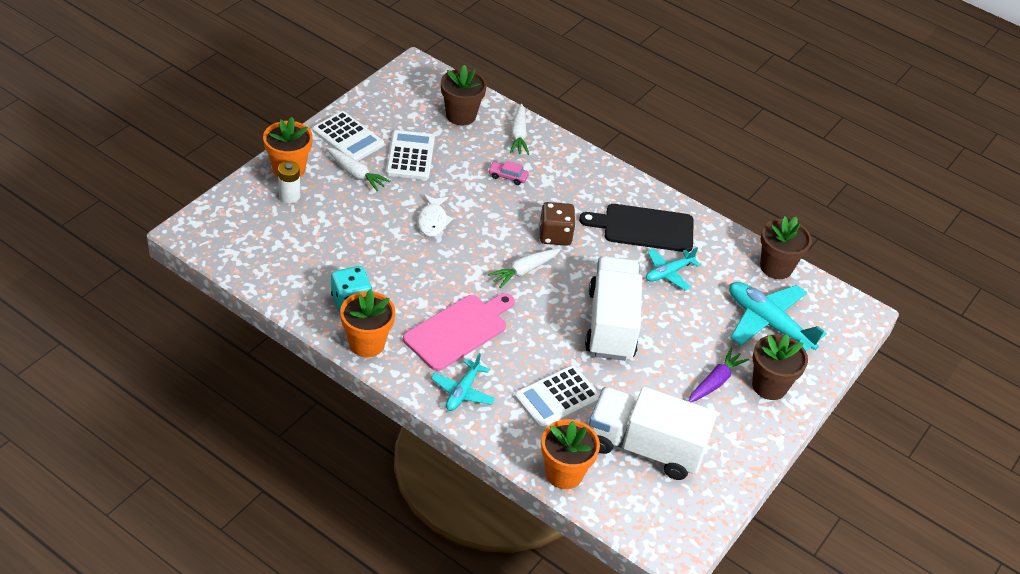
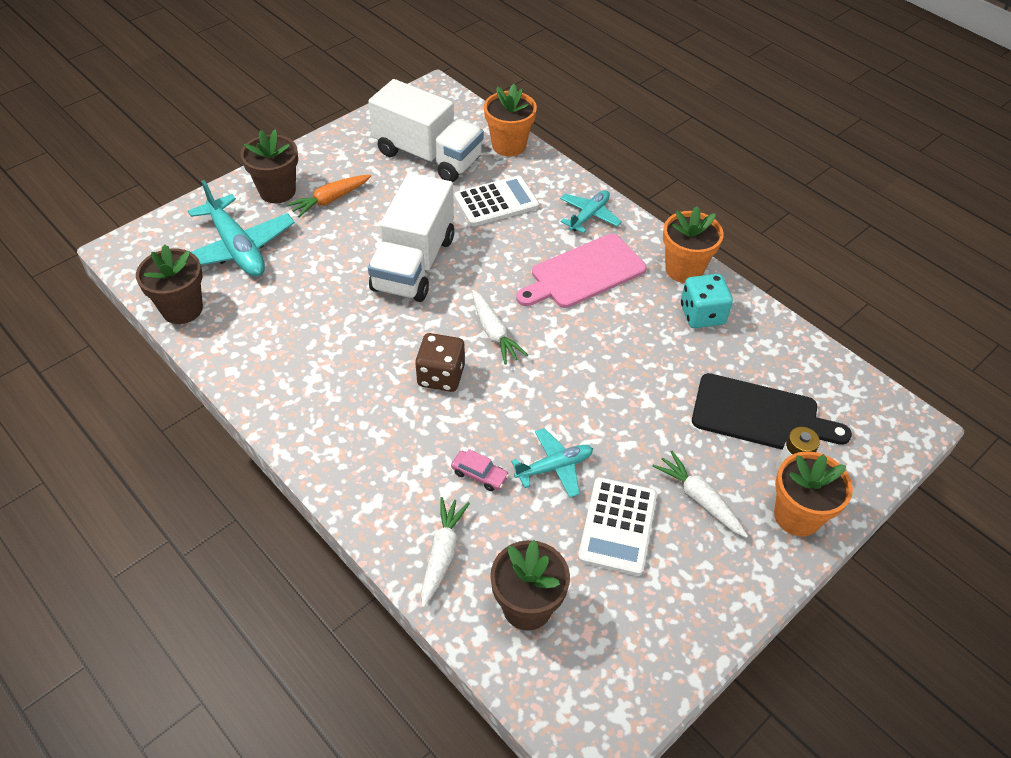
camera: 165 degrees left, 5 degrees up
white calculator [313,111,384,161] -> none
white fish [418,194,453,237] -> none
white carrot [488,249,561,288] -> white carrot turned 90 degrees clockwise [472,290,528,364]
black cutting board [579,204,694,252] -> black cutting board moved to [692,373,852,450]
turquoise plane [646,247,701,291] -> turquoise plane moved to [511,428,593,498]
purple carrot [688,348,749,402] -> orange carrot [287,175,371,217]

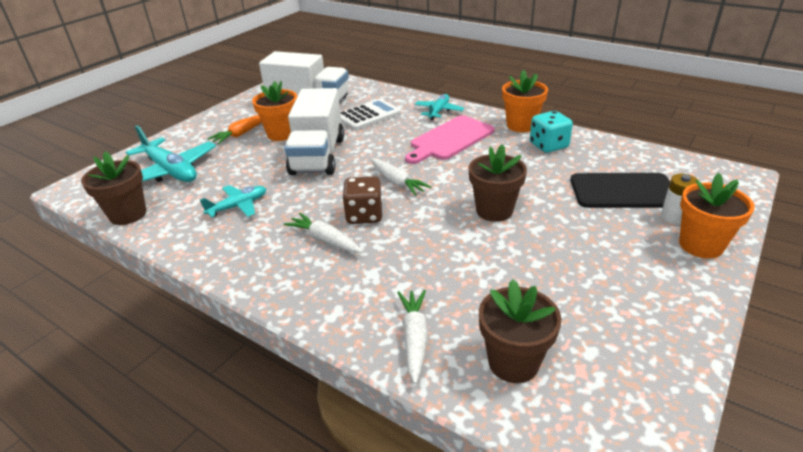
camera: 10 degrees left, 15 degrees down
brown flower pot [241,129,298,203] -> brown flower pot moved to [469,144,527,222]
pink car [451,449,509,491] -> none
orange flower pot [484,84,537,156] -> orange flower pot moved to [252,81,297,141]
turquoise plane [511,428,593,498] -> turquoise plane moved to [200,185,266,218]
white calculator [578,477,657,576] -> none
white carrot [652,451,748,538] -> white carrot moved to [284,213,363,253]

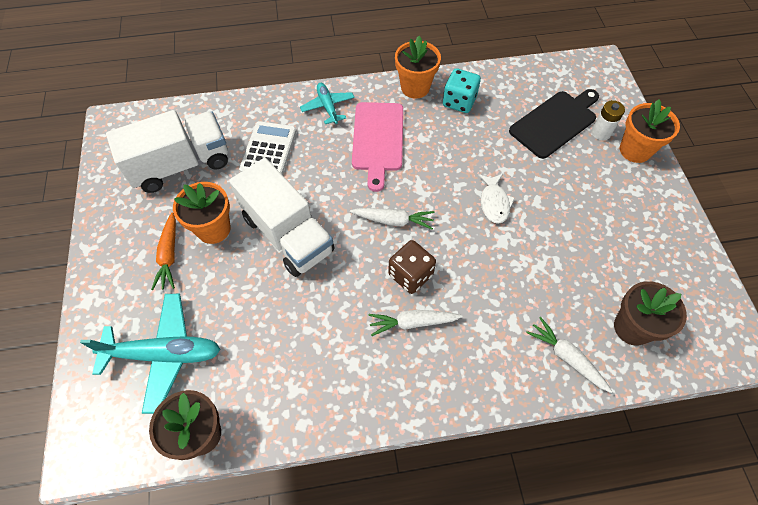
camera: 45 degrees left, 25 degrees up
turquoise plane [200,185,266,218] -> none
brown flower pot [469,144,527,222] -> white fish [478,174,515,224]

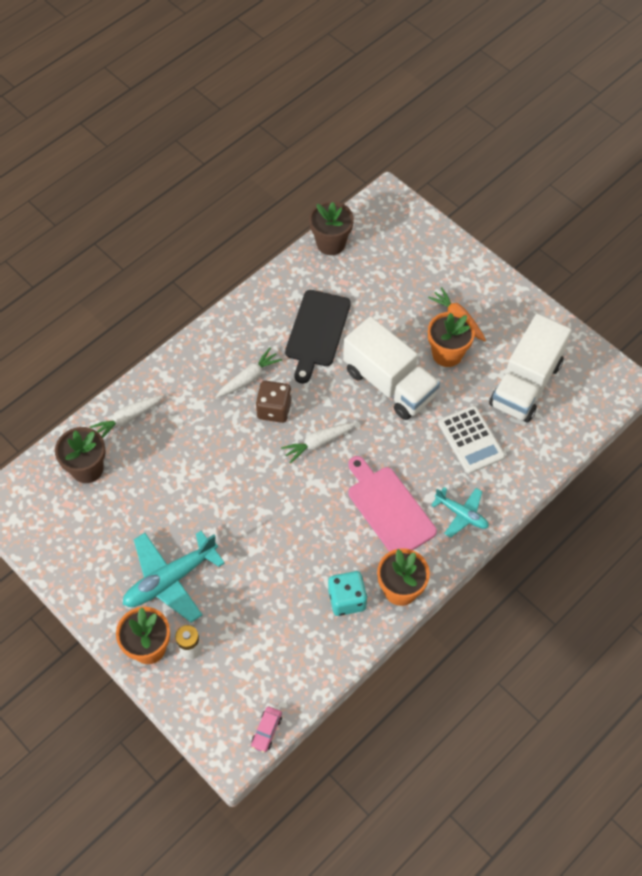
camera: 145 degrees right, 0 degrees up
turquoise plane [80,294,221,414] -> turquoise plane moved to [123,531,225,623]
white truck [229,158,335,277] -> white truck turned 150 degrees counterclockwise [343,316,440,420]
white fish [478,174,515,224] -> none
black cutting board [509,89,599,159] -> black cutting board moved to [285,290,351,383]
white carrot [526,317,613,393] -> white carrot turned 135 degrees clockwise [89,395,163,438]
none -> pink car [251,707,282,753]

